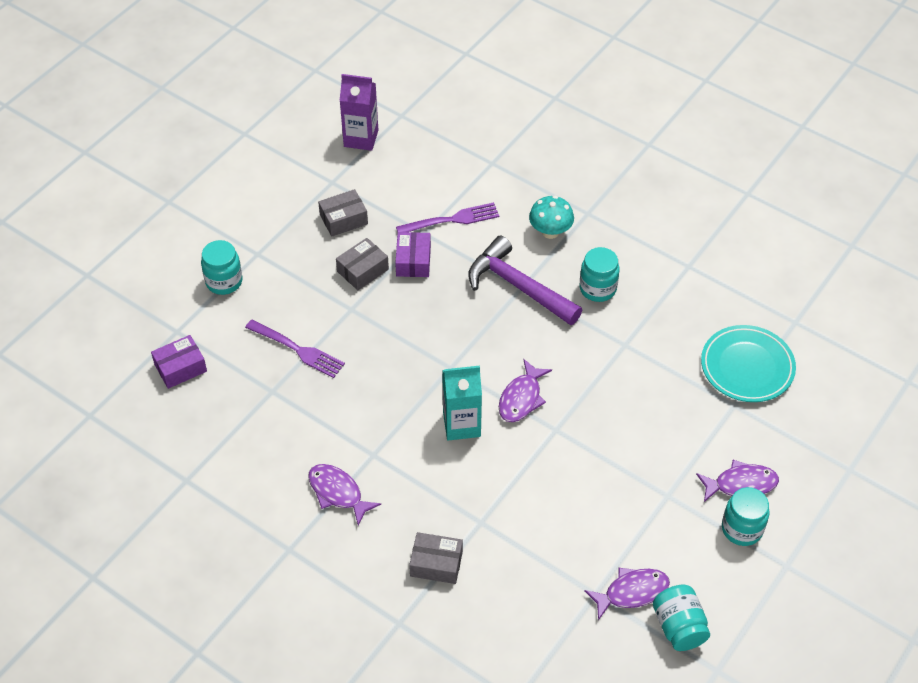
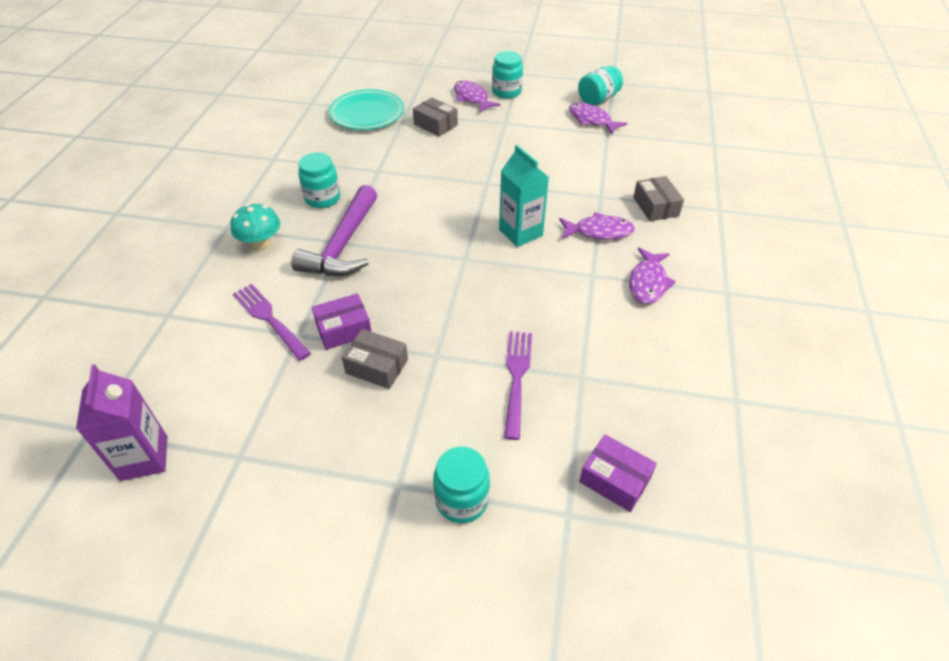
camera: 115 degrees left, 5 degrees down
grey box [318,189,368,237] -> grey box moved to [413,97,458,137]
purple fish [499,359,552,422] -> purple fish moved to [559,212,635,240]

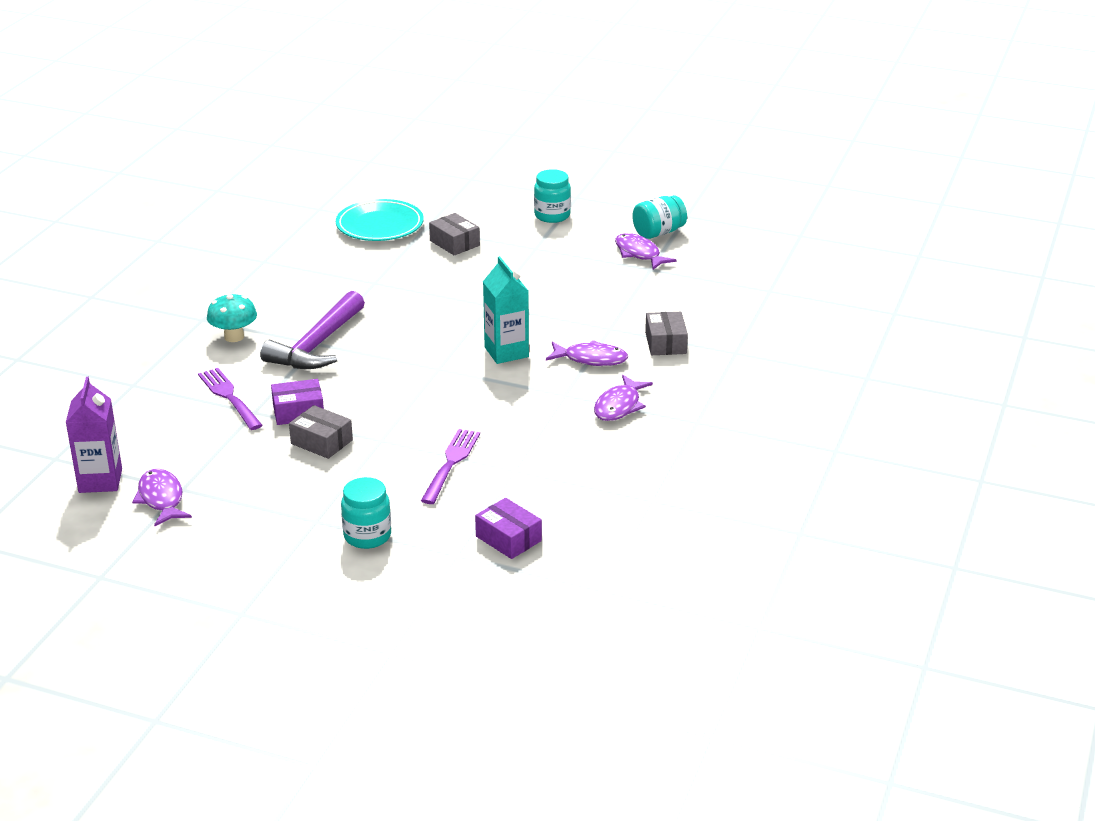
camera: 10 degrees right, 15 degrees down
turquoise jar [298,152,340,208] -> none
purple fish [454,80,501,113] -> purple fish moved to [132,469,192,527]

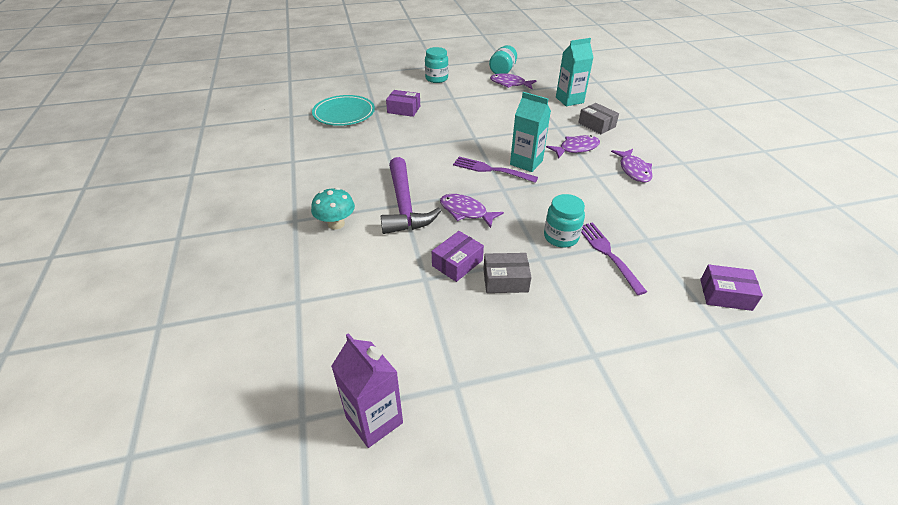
camera: 35 degrees left, 10 degrees up
purple fish [132,469,192,527] -> purple fish moved to [440,194,504,228]
purple fork [198,368,263,430] -> purple fork moved to [453,157,538,183]
turquoise jar [341,477,391,549] -> turquoise jar moved to [544,194,585,248]
grey box [429,213,480,255] -> purple box [386,90,420,117]
none -> turquoise carton [556,38,594,106]

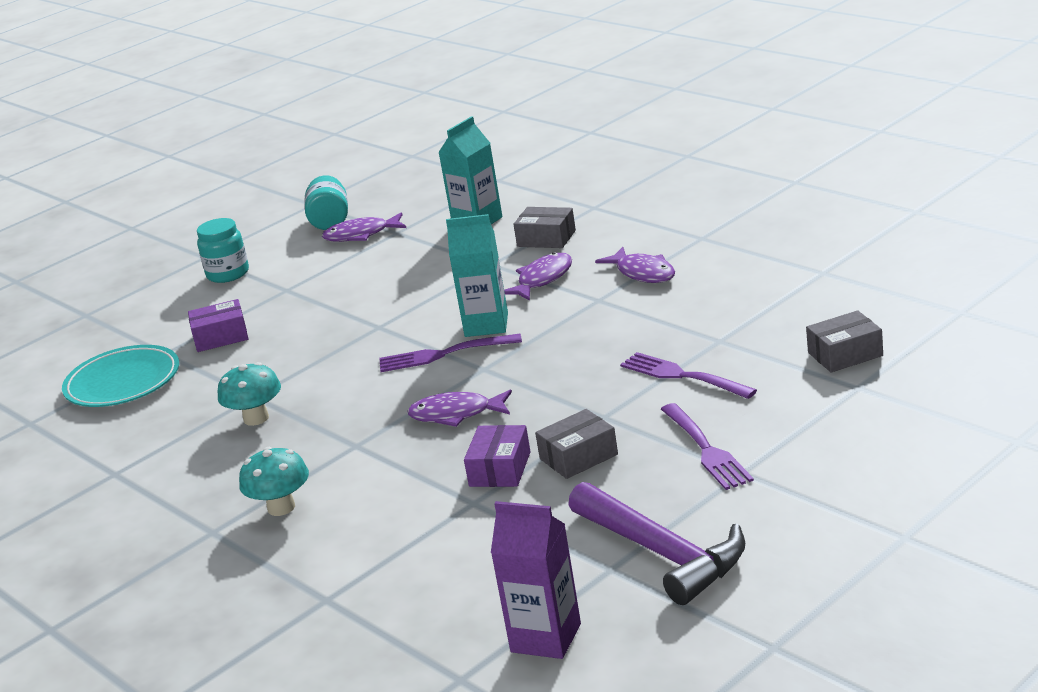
camera: 25 degrees left, 15 degrees down
purple hammer [381,157,441,234] -> purple hammer moved to [568,482,745,605]
turquoise jar [544,194,585,248] -> none
purple box [700,264,763,311] -> grey box [806,310,883,373]
none -> turquoise mushroom [218,362,281,426]
none -> purple fork [661,403,754,490]

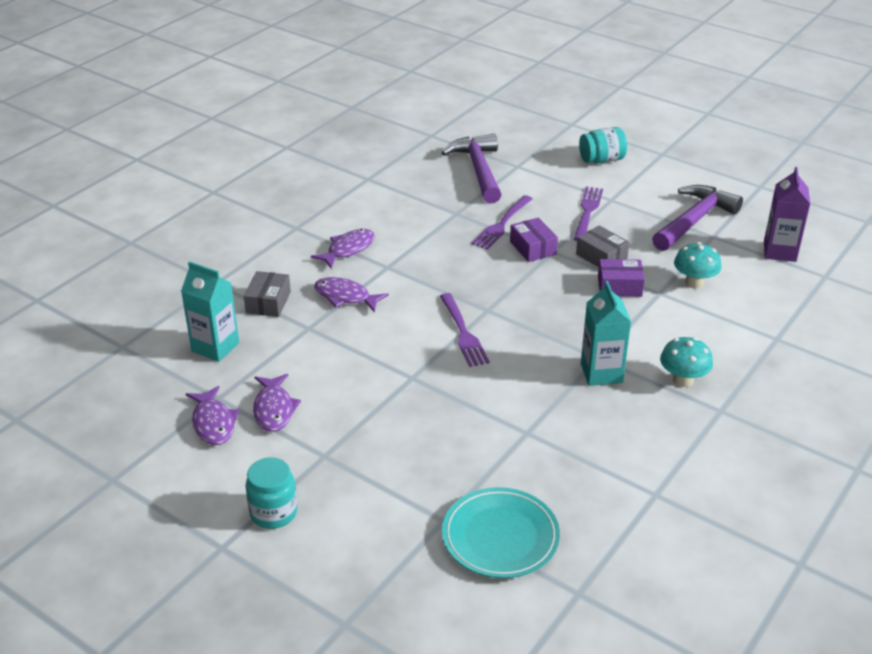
camera: 105 degrees left, 10 degrees up
purple box [188,299,248,352] -> purple box moved to [510,217,558,262]
turquoise mushroom [218,362,281,426] -> turquoise mushroom moved to [674,242,721,289]
turquoise jar [305,175,348,230] -> turquoise jar moved to [579,127,627,163]
purple fish [407,390,512,427] -> purple fish moved to [253,374,301,432]
turquoise carton [446,214,508,337] -> turquoise carton moved to [581,281,631,386]
purple fork [661,403,754,490] -> purple fork turned 45 degrees counterclockwise [574,186,603,241]
grey box [806,310,883,373] -> purple hammer [441,134,501,204]

